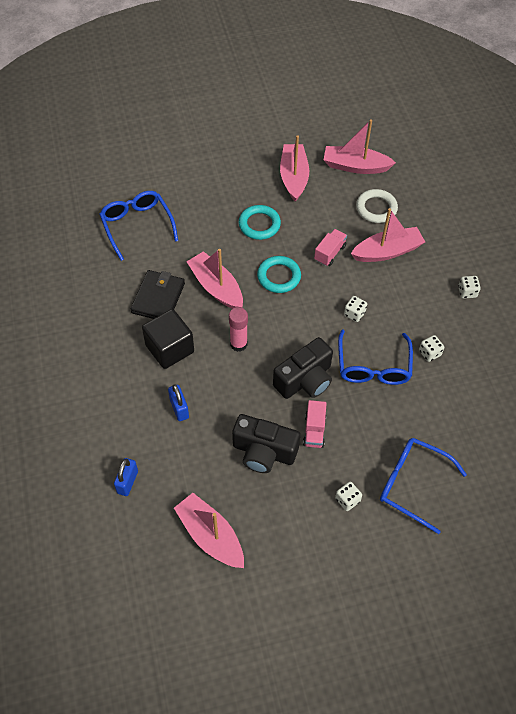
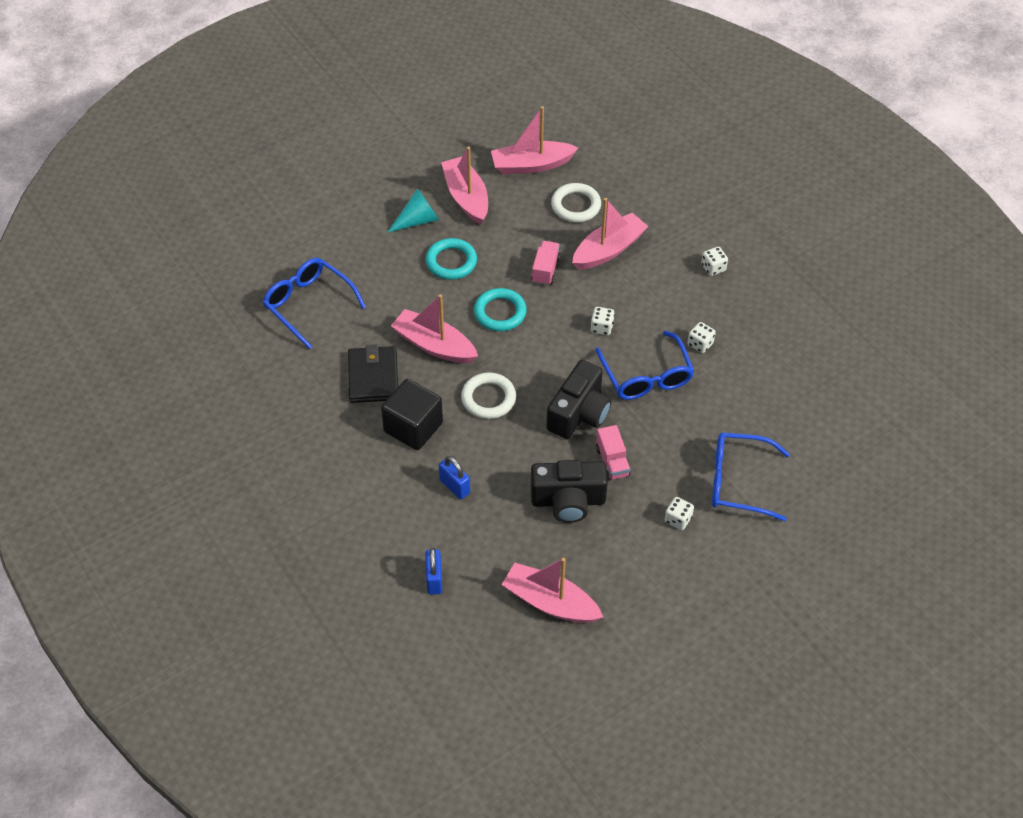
camera: 20 degrees left, 5 degrees down
pink glue stick [229,307,248,352] -> white ring [461,372,516,419]
none -> turquoise cone [388,188,439,232]

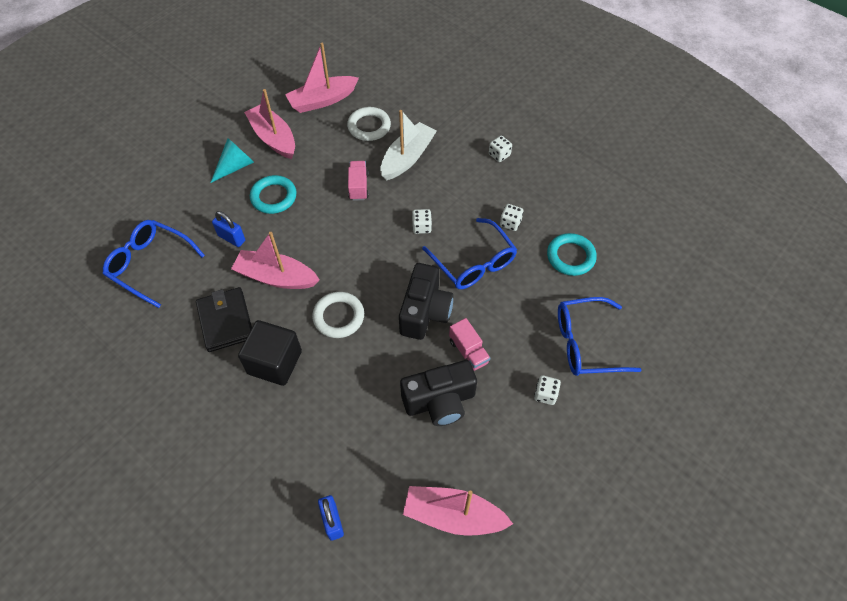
camera: 15 degrees left, 5 degrees up
blue padlock [439,456,470,499] -> blue padlock moved to [212,211,245,247]
turquoise ring [474,288,527,331] -> turquoise ring moved to [547,233,597,276]
pink boat [572,198,648,270] -> white boat [380,110,436,180]

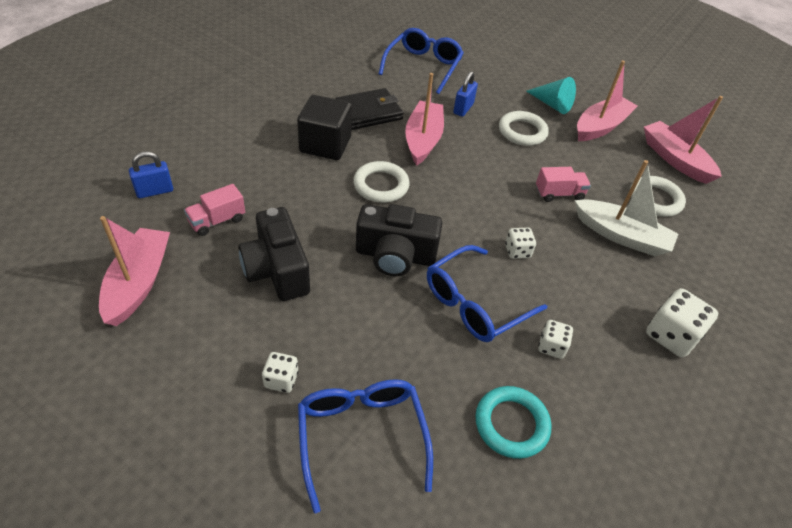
camera: 80 degrees right, 10 degrees down
turquoise ring [250,175,297,214] -> white ring [499,111,549,146]
pink truck [449,318,490,371] -> pink truck moved to [184,184,245,236]
white dice [489,136,512,162] -> white dice [646,288,718,357], size x1.72

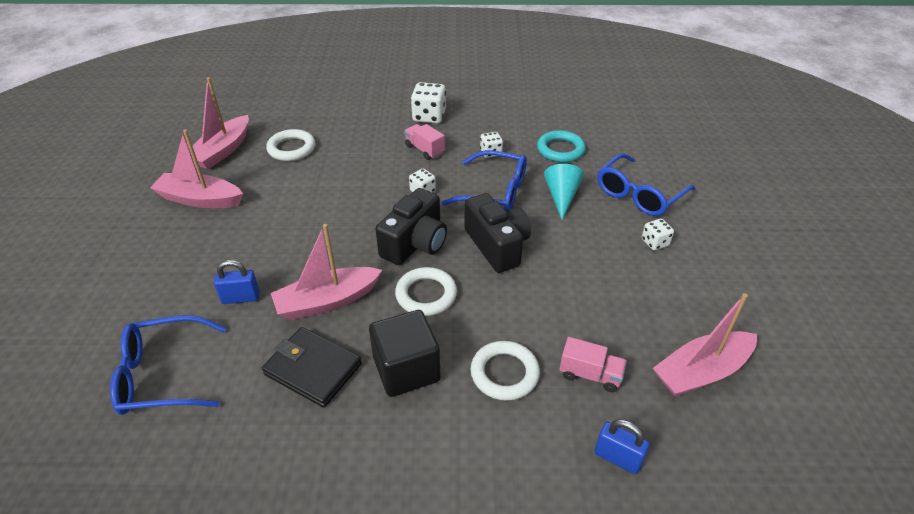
camera: 120 degrees left, 5 degrees down
black camera [238,207,310,301] -> black camera moved to [376,188,447,265]
white ring [499,111,549,146] -> white ring moved to [471,341,540,401]
turquoise cone [526,77,576,114] -> turquoise cone moved to [544,164,584,220]
pink truck [536,167,591,202] -> pink truck moved to [404,124,445,160]
white boat [575,160,678,256] -> none

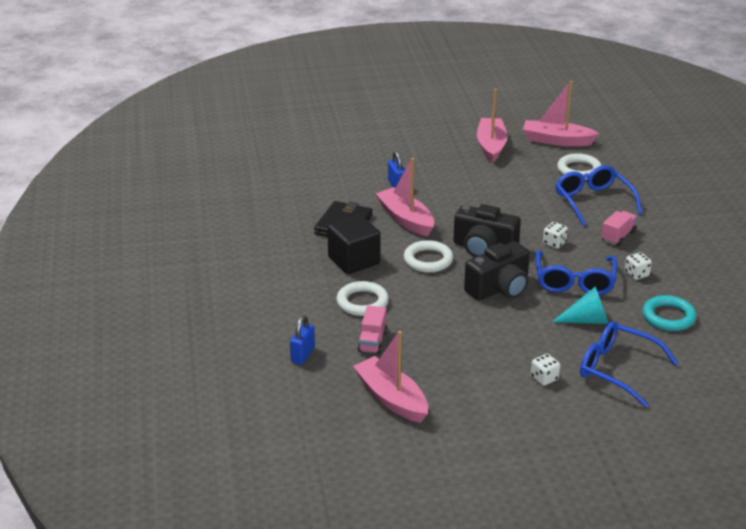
camera: 80 degrees right, 10 degrees down
blue glasses [110,315,226,415] -> blue glasses moved to [555,165,642,226]
white dice [411,82,446,123] -> none

